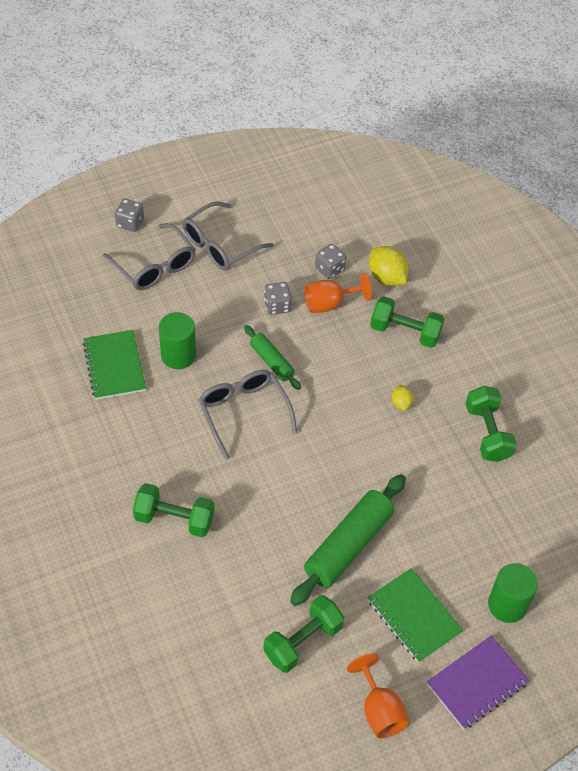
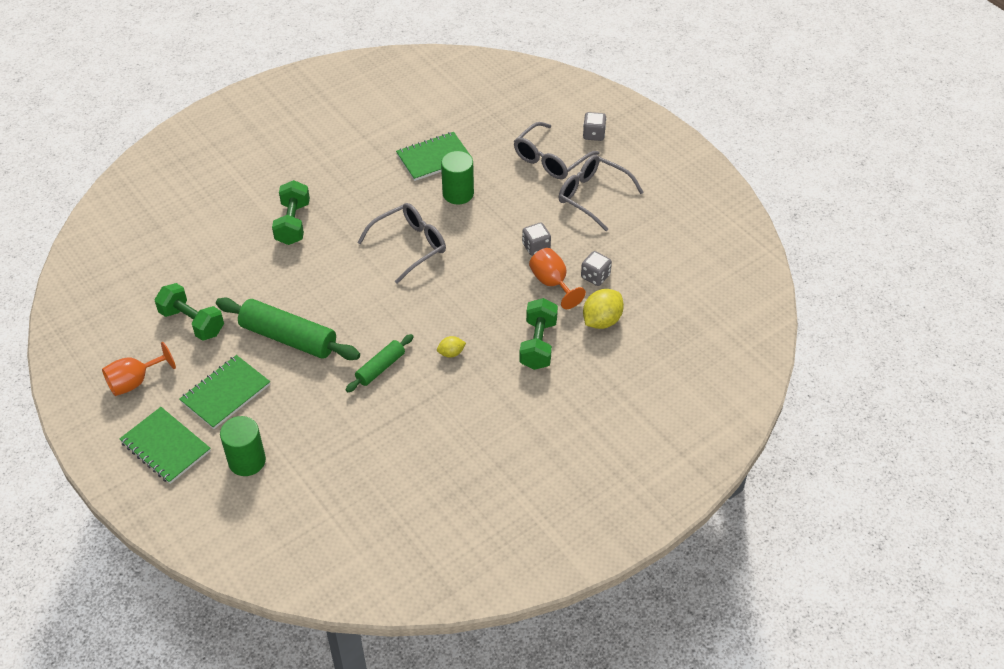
camera: 80 degrees right, 5 degrees down
green rolling pin [244,325,301,390] -> green rolling pin moved to [346,334,413,392]
purple notebook [427,636,530,730] -> green notebook [120,407,211,484]
green dumbbell [466,386,517,462] -> none

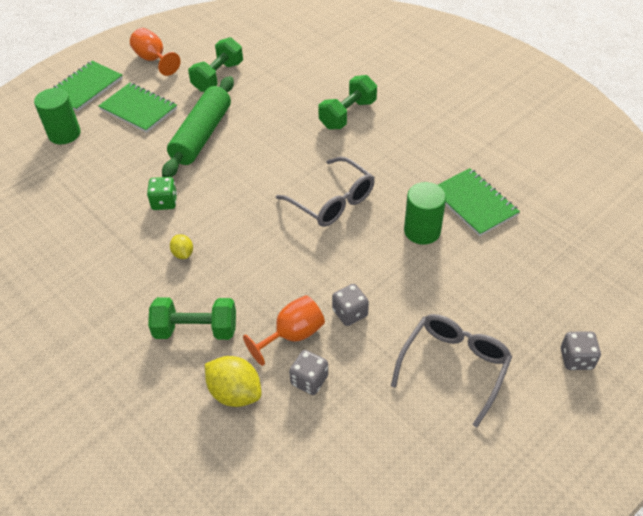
camera: 85 degrees right, 0 degrees up
green dumbbell [272,180,310,245] -> green dumbbell turned 45 degrees counterclockwise [318,75,377,130]
green rolling pin [346,334,413,392] -> green dice [147,177,177,210]
grey glasses [514,122,600,179] -> none

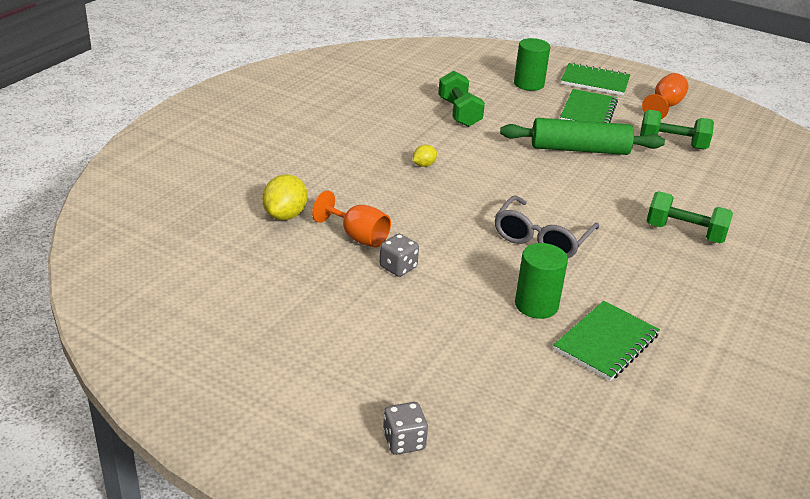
camera: 70 degrees right, 15 degrees down
green dice [147,177,177,210] -> none
green dumbbell [148,297,236,340] -> green dumbbell moved to [438,71,485,127]
grey dice [289,350,328,395] -> none
grey glasses [391,314,512,427] -> none

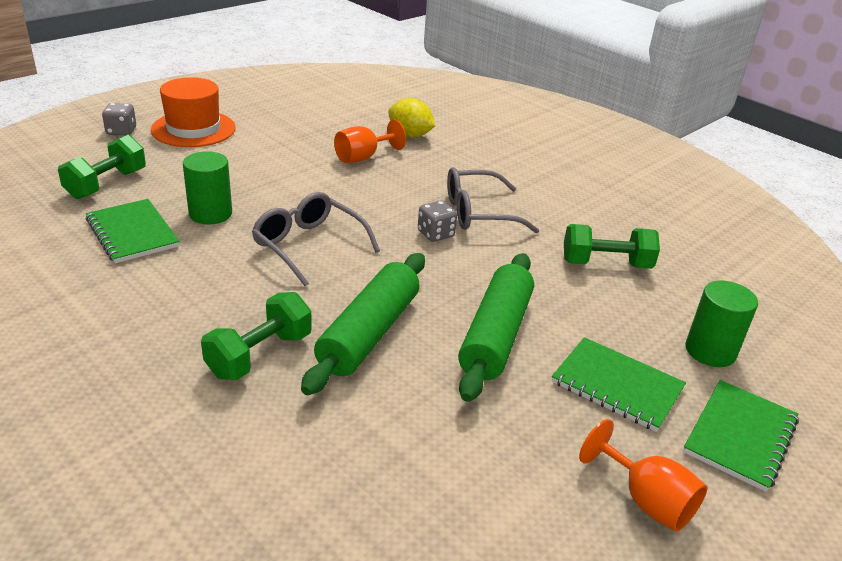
camera: 105 degrees right, 0 degrees up
grey dice [380,234,419,277] -> grey dice moved to [418,200,457,242]
yellow lemon [413,145,437,167] -> grey glasses [447,167,539,233]
green dumbbell [640,110,714,150] -> green dumbbell moved to [58,135,146,199]
none -> orange hat [151,77,236,147]
none -> green rolling pin [301,253,425,395]

